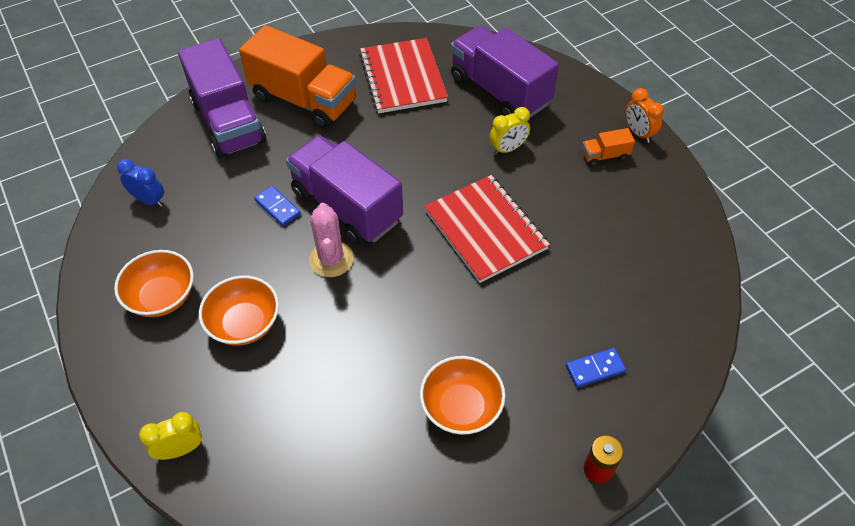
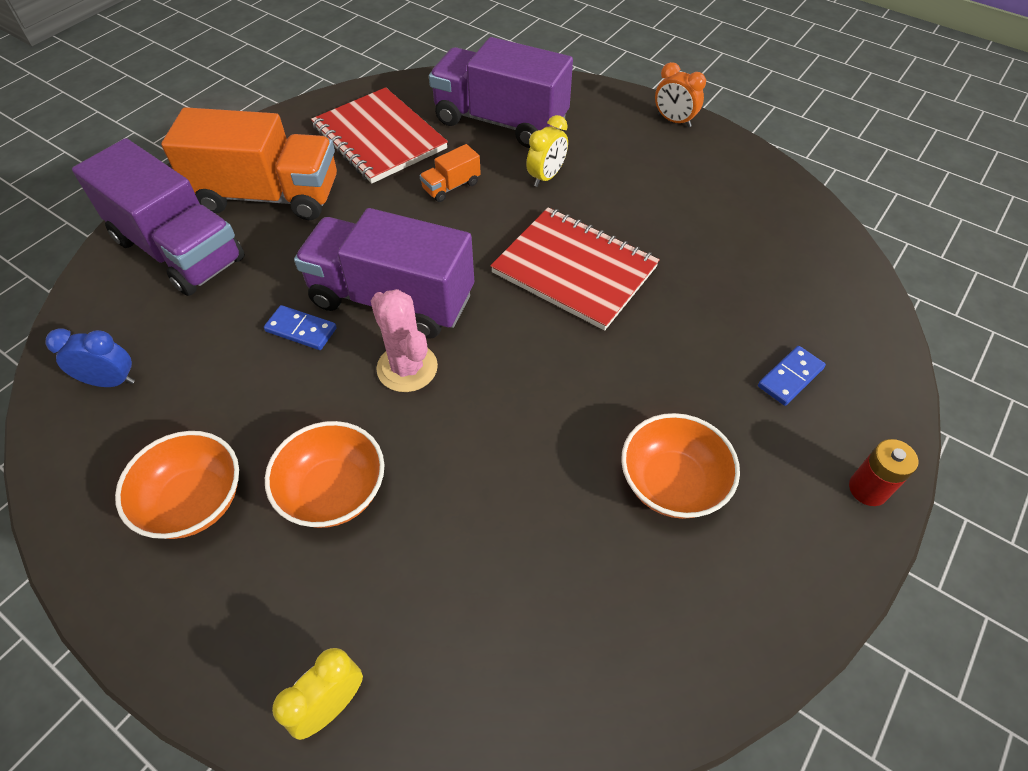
camera: 25 degrees left, 0 degrees up
orange truck [582,128,635,166] -> orange truck moved to [419,144,481,202]

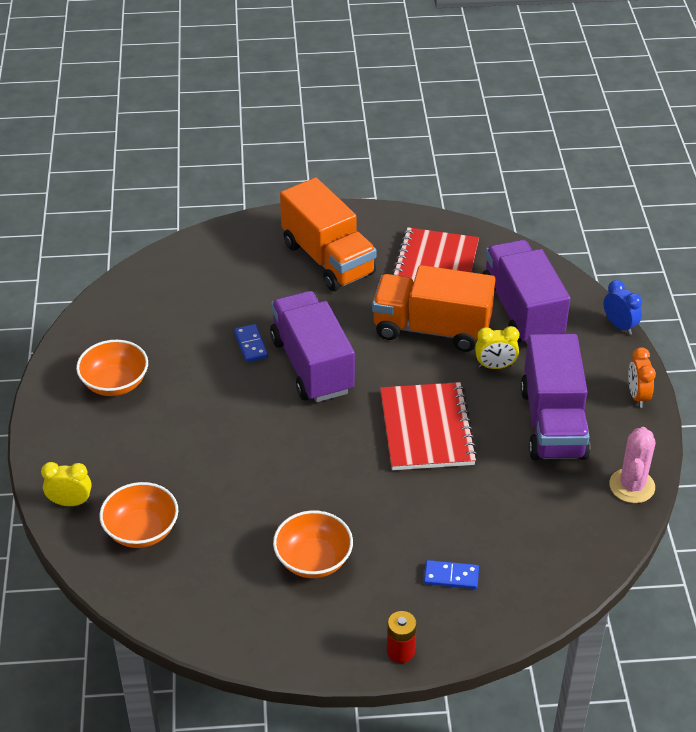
camera: 50 degrees right, 10 degrees down
blue clock [46,329,135,387] -> blue clock moved to [604,280,642,335]
purple truck [72,138,245,296] -> purple truck moved to [521,334,590,460]
orange bowl [265,421,384,528] -> orange bowl moved to [99,482,178,548]
pink cactus [371,289,438,392] -> pink cactus moved to [609,427,656,503]
orange truck [419,144,481,202] -> orange truck [372,265,495,352], size x2.41

